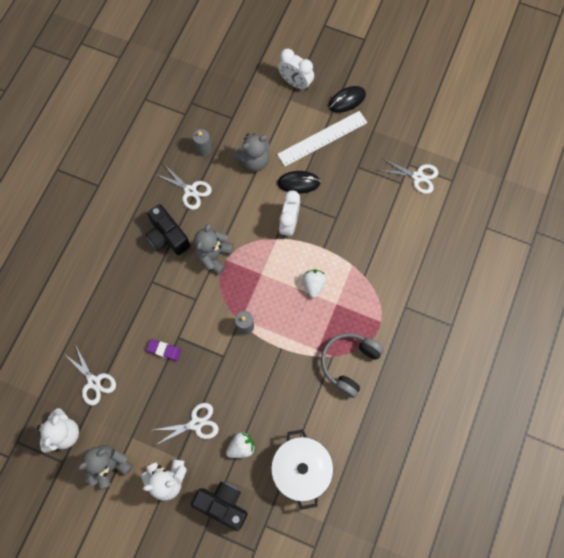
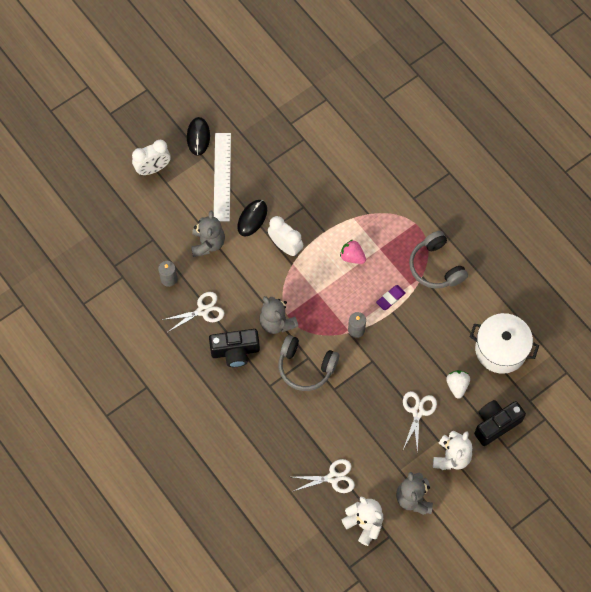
camera: 60 degrees left, 5 degrees down
purple eraser [146,339,182,361] -> purple eraser moved to [376,285,406,310]
white strawberry [303,270,327,298] -> pink strawberry [340,240,366,264]
white scissors [378,158,438,194] -> none
none -> grey headphones [278,335,339,391]

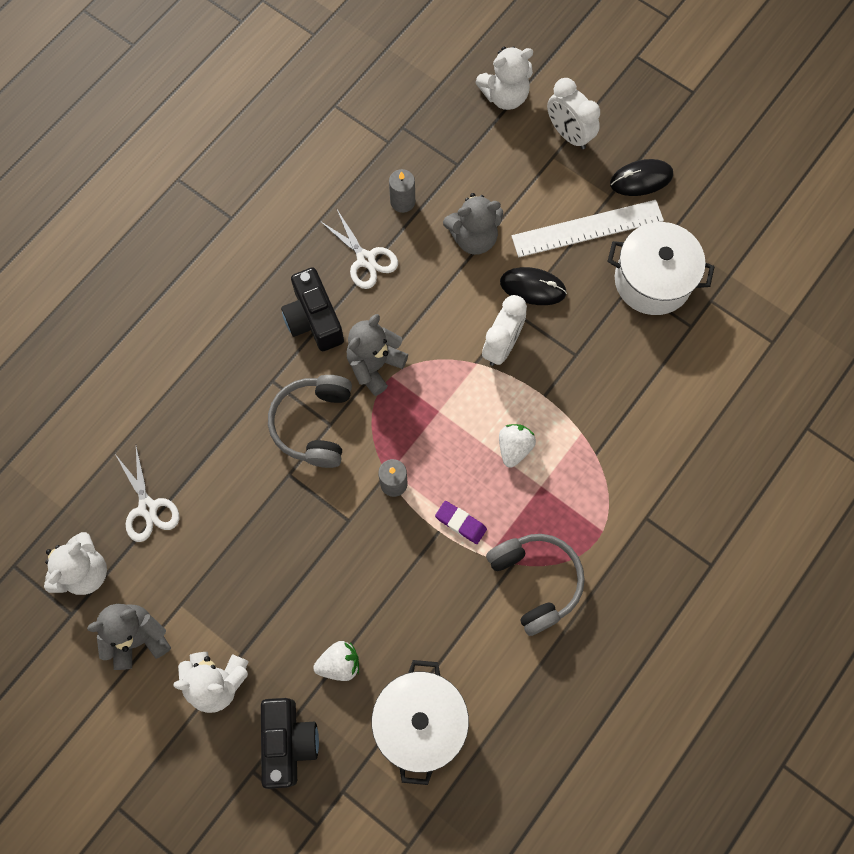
camera: 75 degrees right, 5 degrees up
pink strawberry [340,240,366,264] -> white strawberry [499,424,536,468]
white scissors [403,391,437,453] -> none
grey headphones [409,231,468,288] -> grey headphones turned 105 degrees clockwise [486,534,585,636]
black camera [474,400,526,446] -> black camera turned 45 degrees clockwise [261,698,319,789]
none -> white teddy bear [475,46,533,110]
none -> white pot [608,222,714,315]

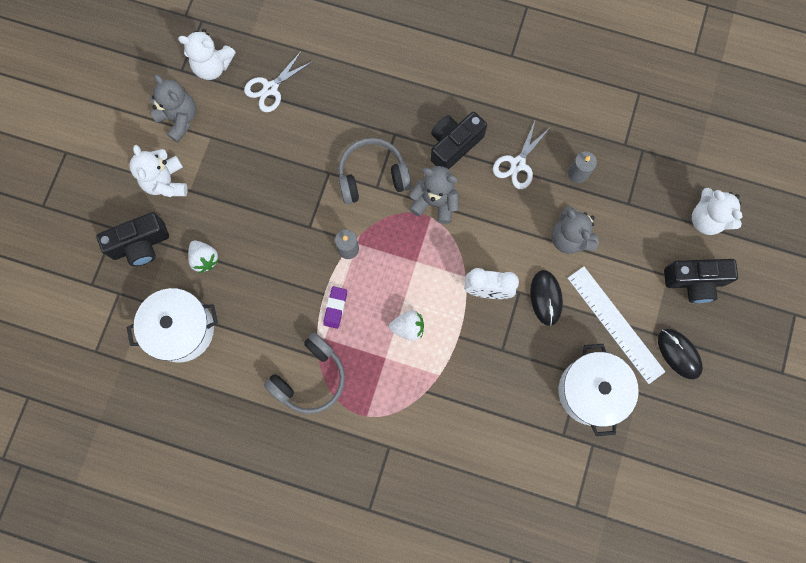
camera: 70 degrees right, 5 degrees up
white clock [547,78,600,149] -> black camera [664,259,738,303]

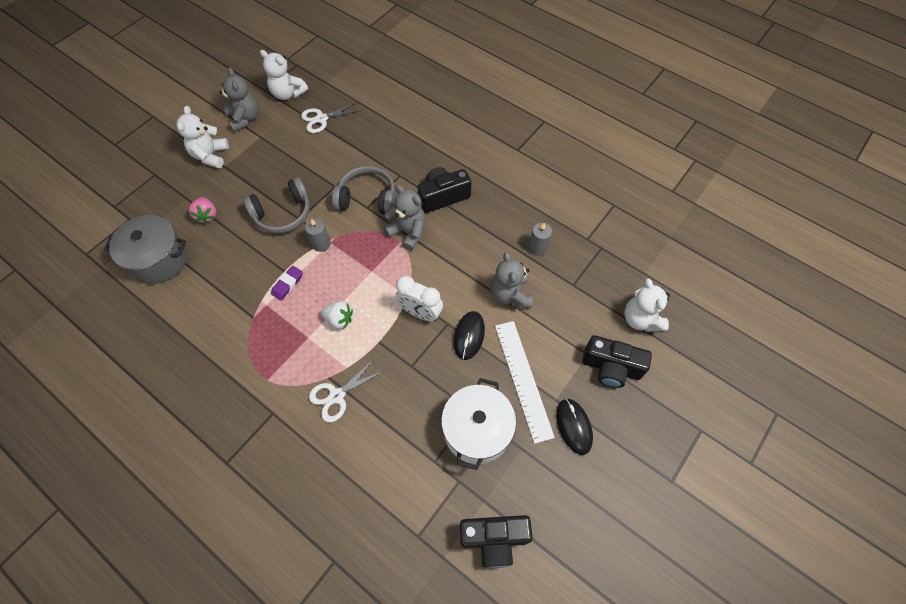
camera: 20 degrees right, 15 degrees down
black camera [96,212,169,266] -> black camera moved to [460,515,533,568]
white pot [127,288,218,363] -> grey pot [104,215,187,284]
white strawberry [188,240,219,273] -> pink strawberry [189,197,217,224]
grey headphones [264,333,345,414] -> grey headphones moved to [243,177,310,234]
white scissors [493,121,550,189] -> white scissors moved to [309,358,384,422]

